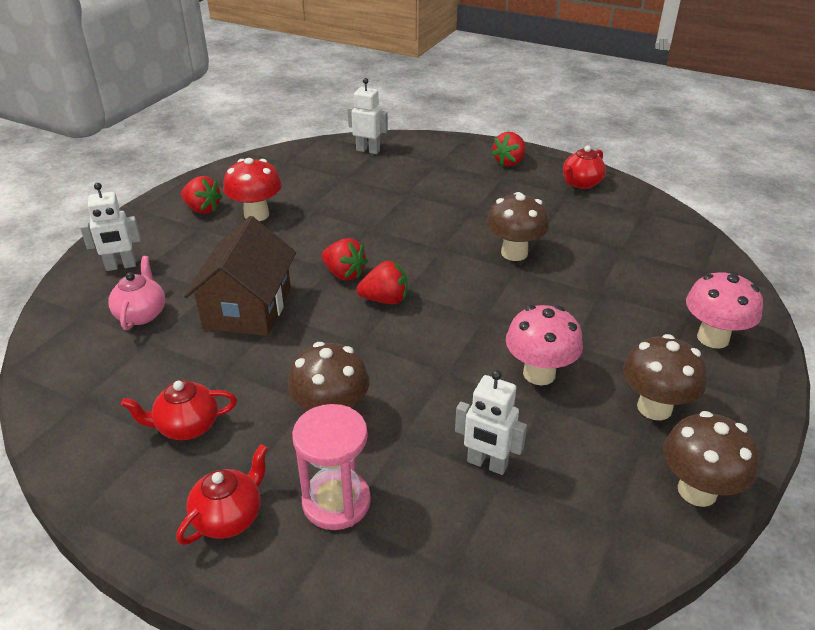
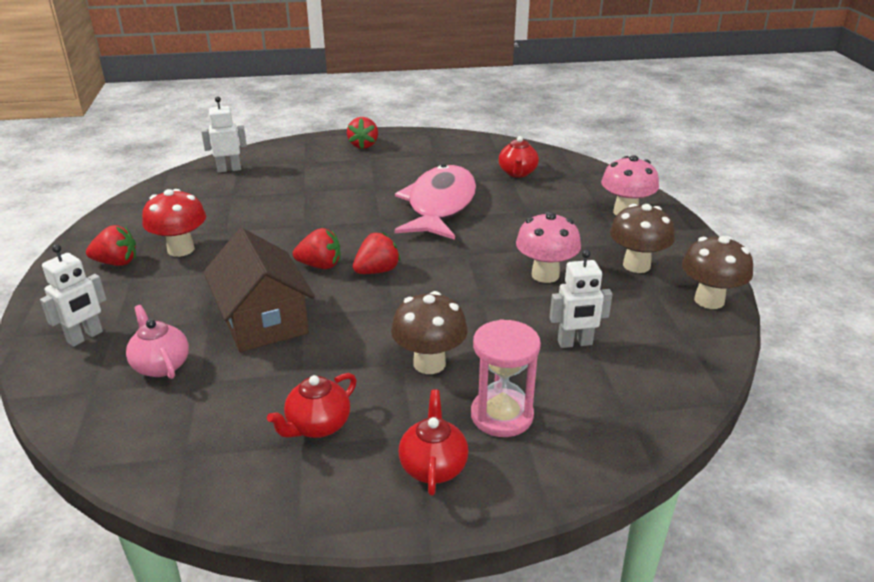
camera: 35 degrees left, 5 degrees down
brown mushroom [486,192,549,261] -> pink fish [394,164,476,240]
red teapot [563,145,606,189] -> red teapot moved to [499,136,539,178]

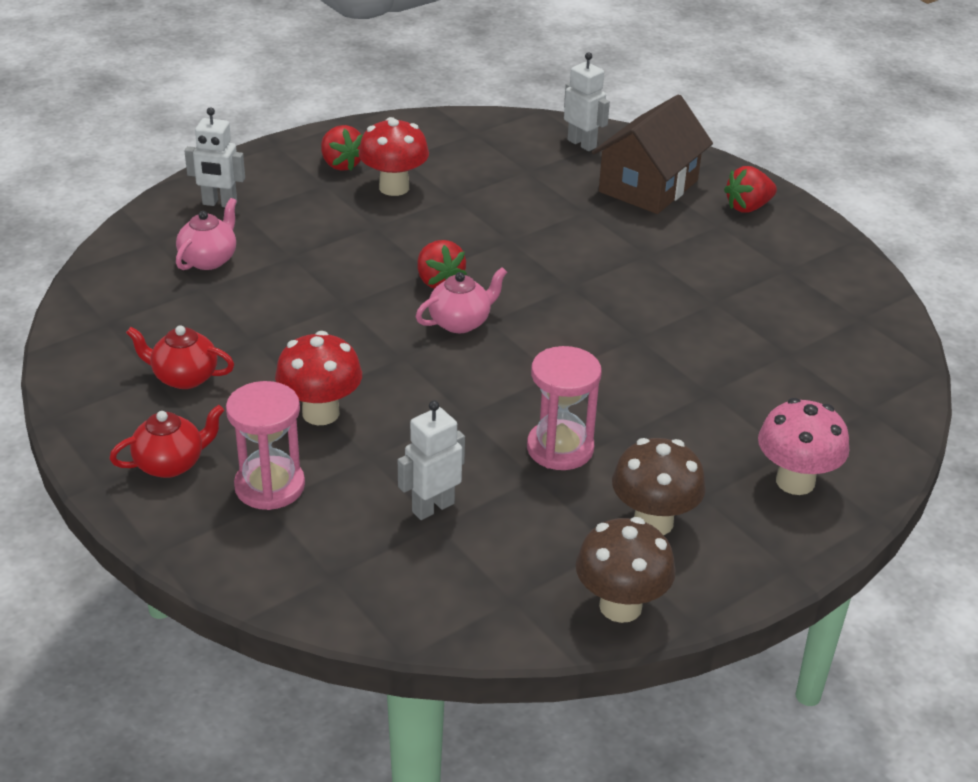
camera: 60 degrees right, 5 degrees up
brown house [203,228,315,352] -> brown house moved to [592,94,713,214]
red strawberry [353,232,401,274] -> pink teapot [416,267,507,333]
brown mushroom [391,291,468,374] -> red mushroom [275,331,362,425]
pink fish [394,164,476,240] -> none
red teapot [499,136,539,178] -> none
pink mushroom [516,211,581,283] -> pink hourglass [527,346,601,470]
white robot [549,250,612,348] -> white robot turned 90 degrees clockwise [398,401,465,520]

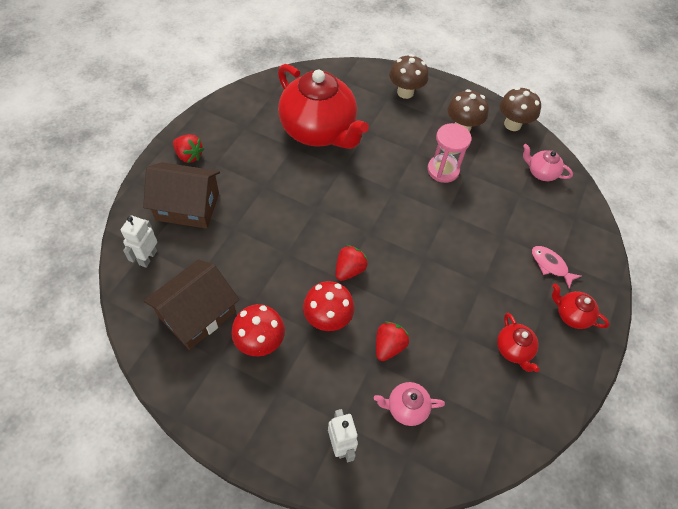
camera: 120 degrees left, 20 degrees up
pink hourglass [226,381,305,510] -> pink fish [532,246,582,289]
red mushroom [275,331,362,425] -> red mushroom moved to [303,281,355,331]
red strawberry [321,125,363,171] -> red strawberry moved to [376,321,409,361]
white robot [398,401,465,520] -> none
pink teapot [416,267,507,333] -> pink teapot moved to [523,144,573,181]
pink mushroom [758,398,849,495] -> brown mushroom [389,54,428,99]
none -> brown house [144,259,239,350]
none -> red teapot [278,64,369,149]

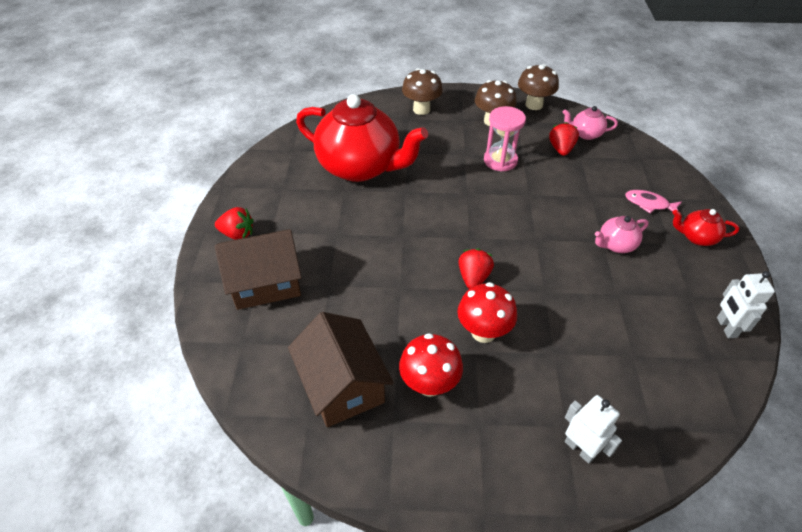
camera: 20 degrees left, 10 degrees down
white robot [121,215,157,268] -> white robot moved to [717,271,775,338]
brown house [144,259,239,350] -> brown house turned 45 degrees counterclockwise [288,312,394,427]
pink teapot [374,382,445,426] -> pink teapot moved to [595,216,649,253]
red strawberry [376,321,409,361] -> red strawberry moved to [549,122,579,156]
red teapot [497,313,540,372] -> none

